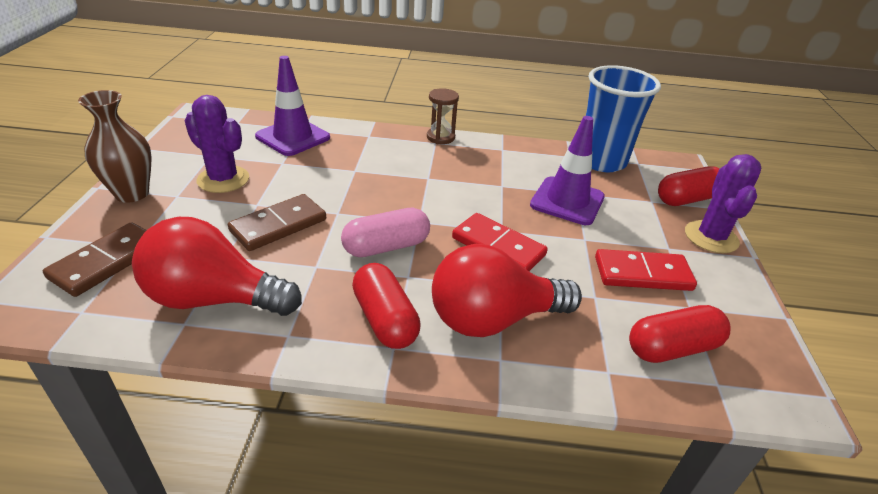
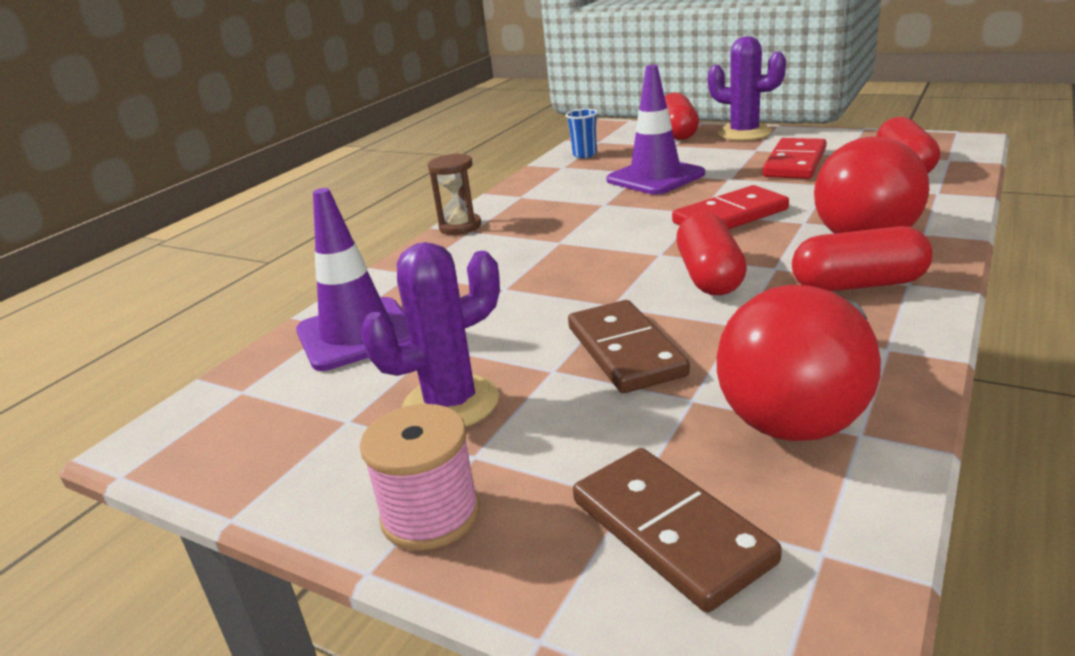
camera: 60 degrees left, 10 degrees down
brown vase [78,90,152,203] -> pink spool [360,404,480,550]
pink capsule [341,208,430,257] -> red capsule [676,212,747,295]
blue cup [586,65,661,172] -> blue cup [566,109,598,158], size x0.41

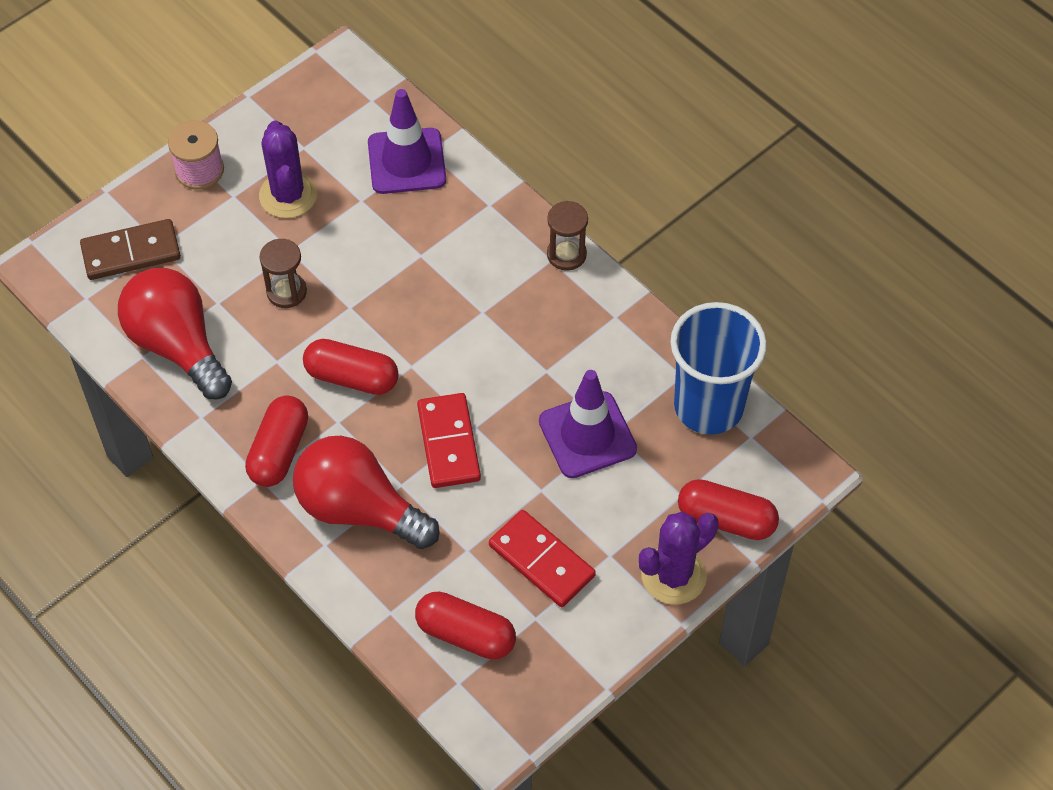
camera: 105 degrees right, 30 degrees up
blue cup [566,109,598,158] -> blue cup [670,302,767,435], size x2.45
brown domino [568,300,690,393] -> brown hourglass [259,239,307,308]

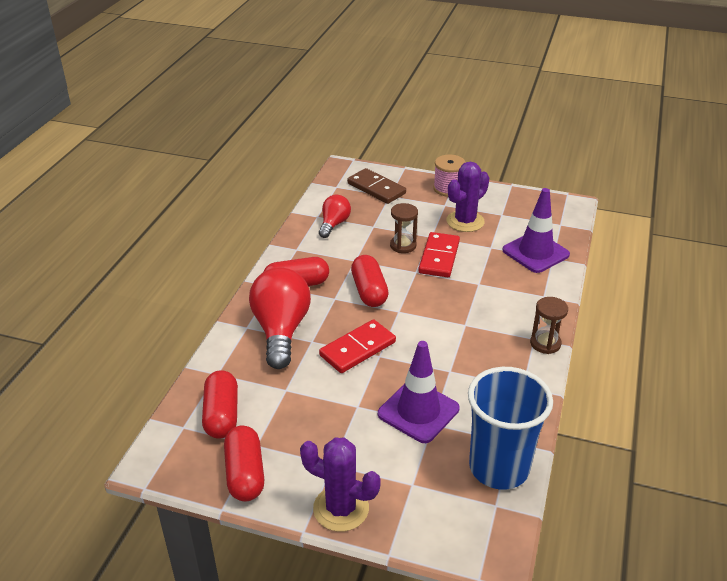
camera: 60 degrees right, 20 degrees down
red light bulb [118,268,232,399] -> red light bulb [319,195,351,238], size x0.55
red domino [489,510,596,607] -> red domino moved to [418,232,460,277]
red capsule [678,479,779,540] -> red capsule moved to [224,426,264,502]

